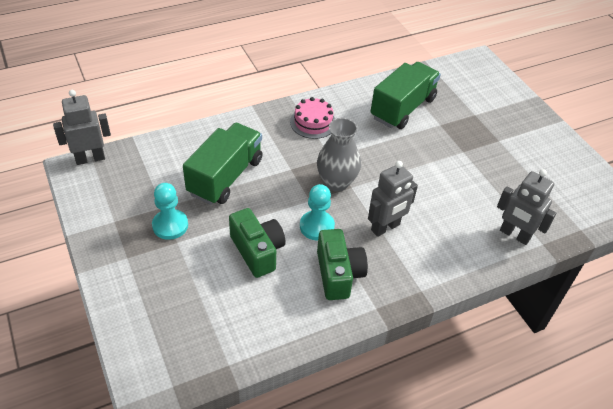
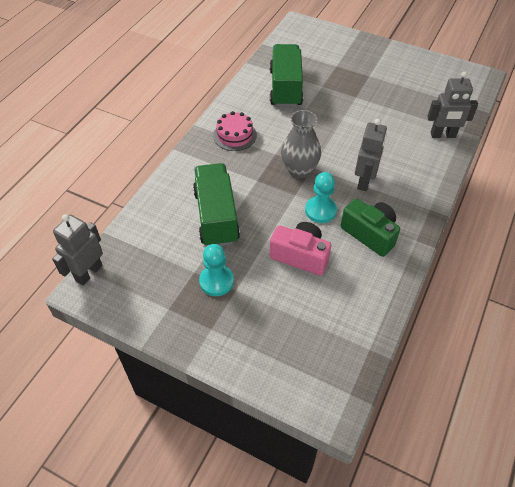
camera: 35 degrees left, 5 degrees up
green camera [229,208,286,278] -> pink camera [270,222,331,276]

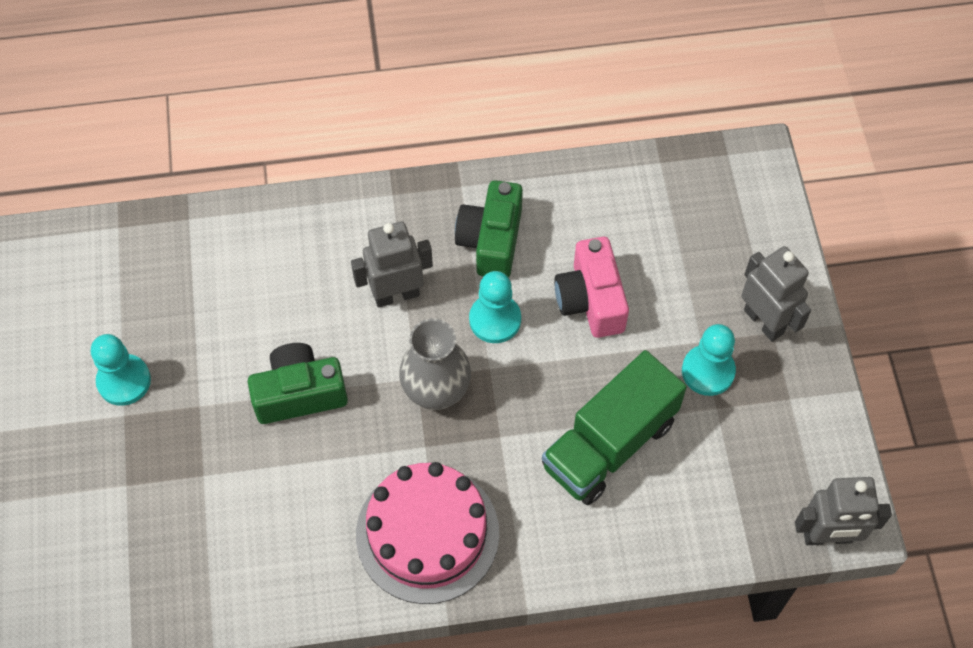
camera: 125 degrees left, 10 degrees up
pink cake [213,111,257,151] -> pink cake [356,462,499,604], size x1.66
green truck [270,44,303,107] -> none
grey robot [427,71,478,138] -> grey robot moved to [741,246,811,342]
none -> turquoise pawn [91,334,151,406]
none -> green camera [248,343,348,424]

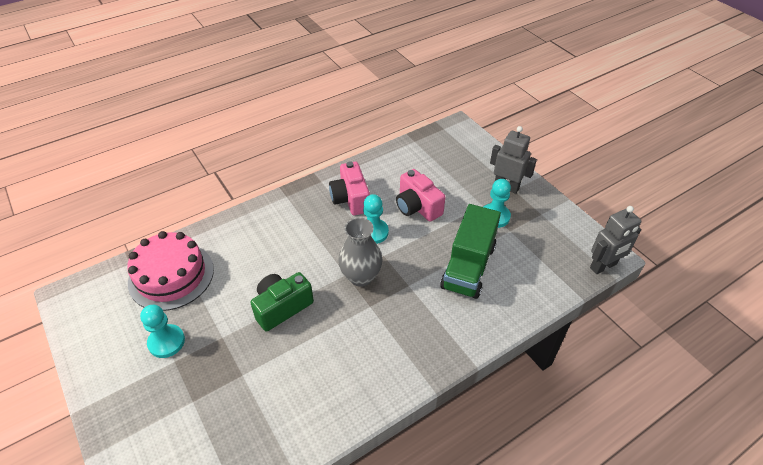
camera: 25 degrees left, 15 degrees down
grey robot [351,222,433,308] -> none
pink cake [356,462,499,604] -> pink cake moved to [127,231,214,311]
green camera [455,180,523,278] -> pink camera [329,161,370,215]

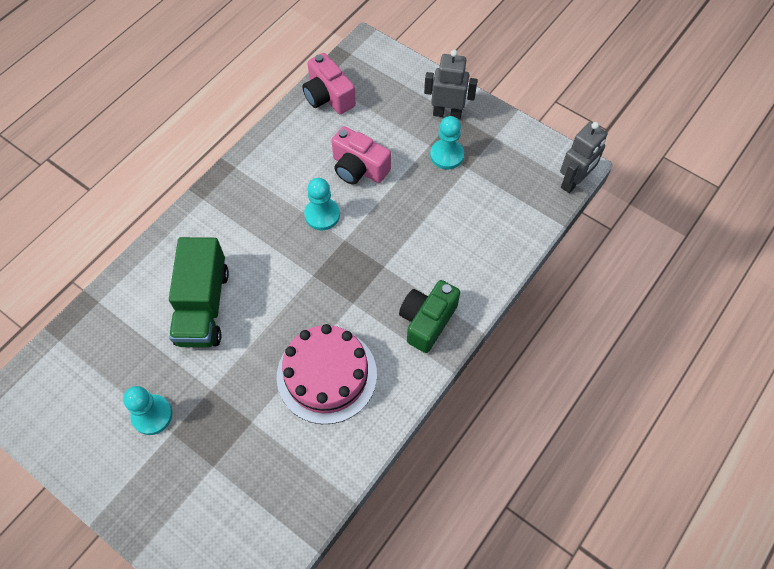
camera: 20 degrees left, 15 degrees up
pink cake [127,231,214,311] -> pink cake moved to [277,324,377,424]
green camera [250,272,314,331] -> green camera moved to [399,280,460,353]
pink camera [329,161,370,215] -> pink camera moved to [302,53,356,114]
grey vase [338,218,382,287] -> none
green truck [440,204,501,299] -> green truck moved to [169,237,229,347]

